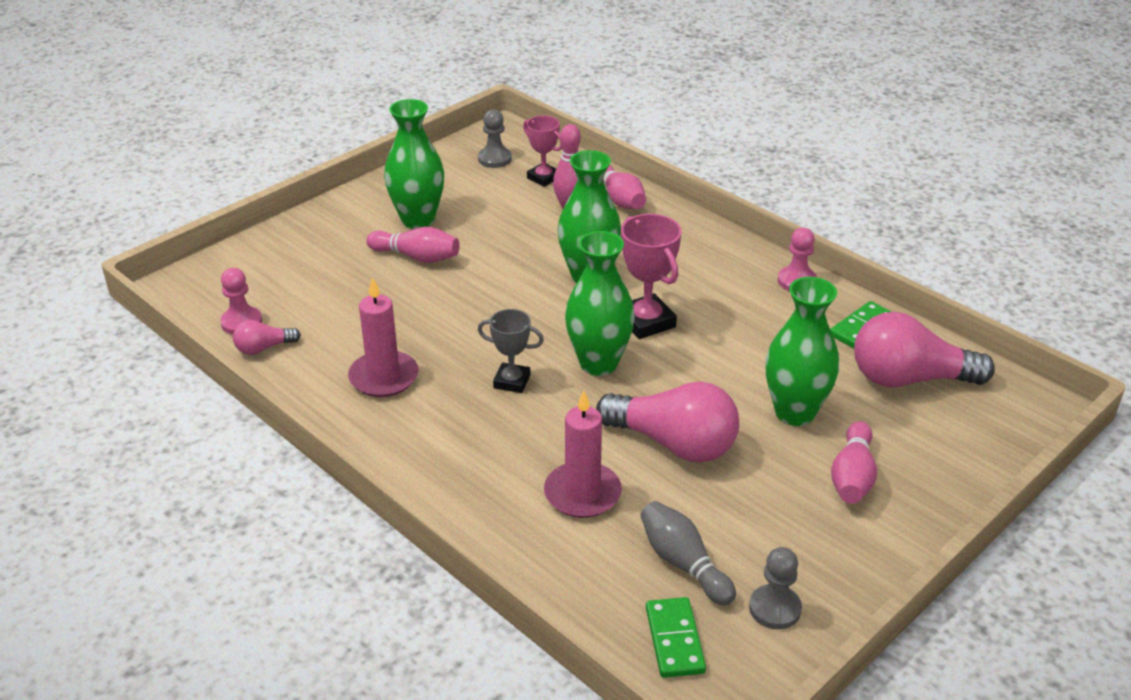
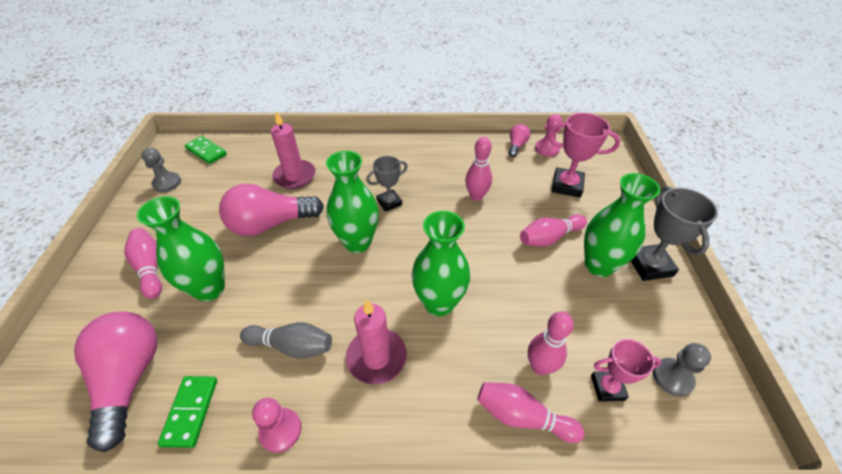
camera: 135 degrees right, 10 degrees up
pink candle [348,277,419,397] -> pink candle moved to [346,300,407,384]
pink trophy [621,214,681,339] -> pink trophy moved to [548,113,620,198]
grey bowling pin [641,501,736,606] -> grey bowling pin moved to [240,322,332,359]
pink light bulb [854,312,995,387] -> pink light bulb turned 60 degrees counterclockwise [74,312,157,452]
none -> pink bowling pin [465,137,492,201]
none -> grey trophy [631,186,718,281]

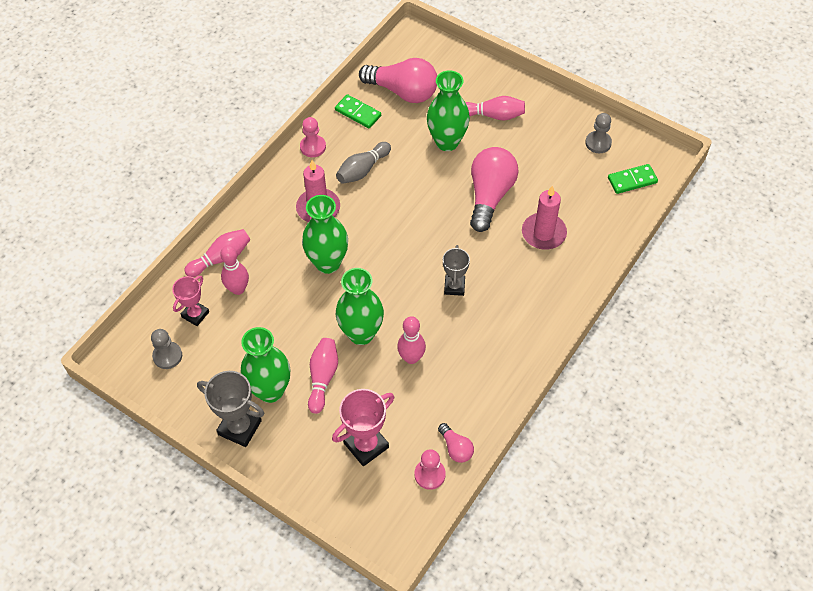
camera: 125 degrees right, 10 degrees up
green vase [326,151,379,253] -> green vase moved to [336,268,384,345]

